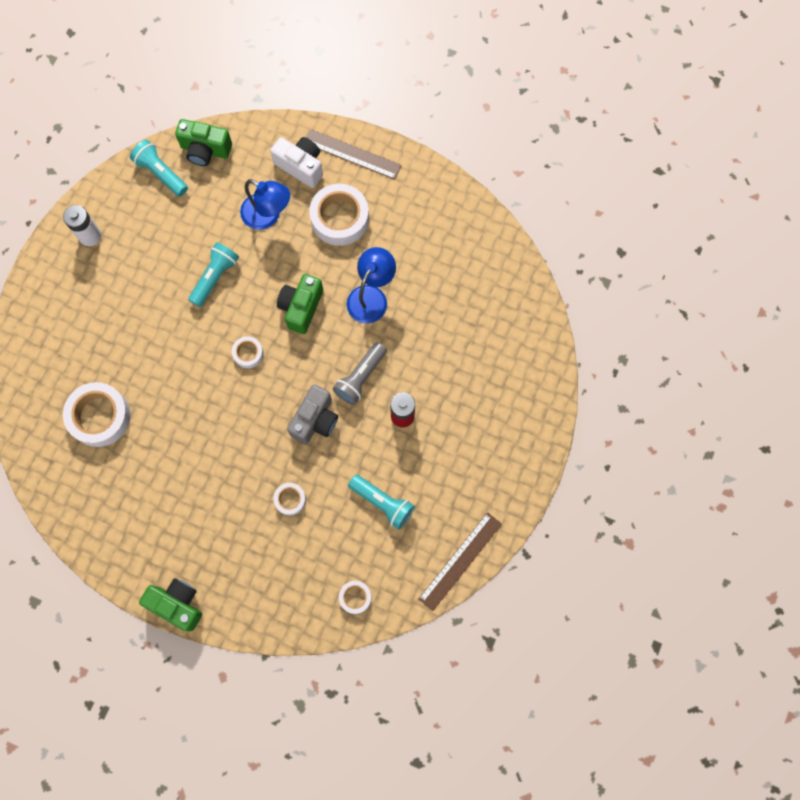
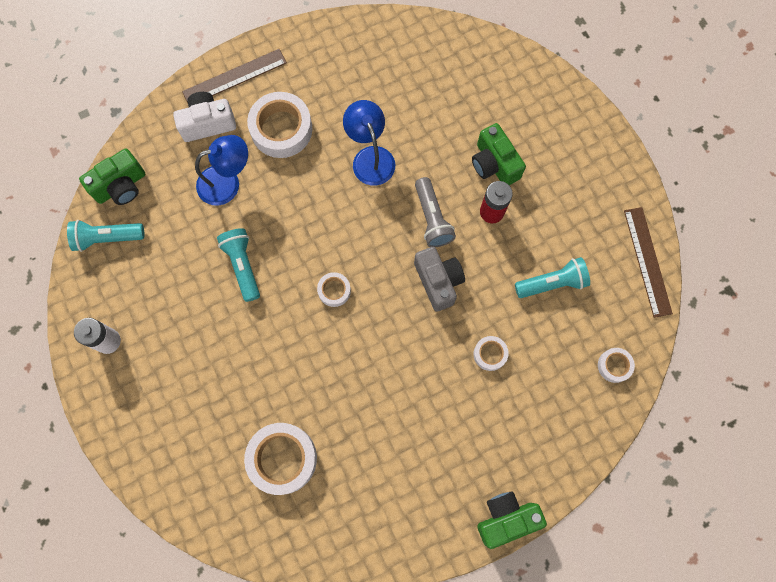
camera: 50 degrees left, 0 degrees up
green camera [277,274,323,334] -> green camera moved to [472,123,526,185]

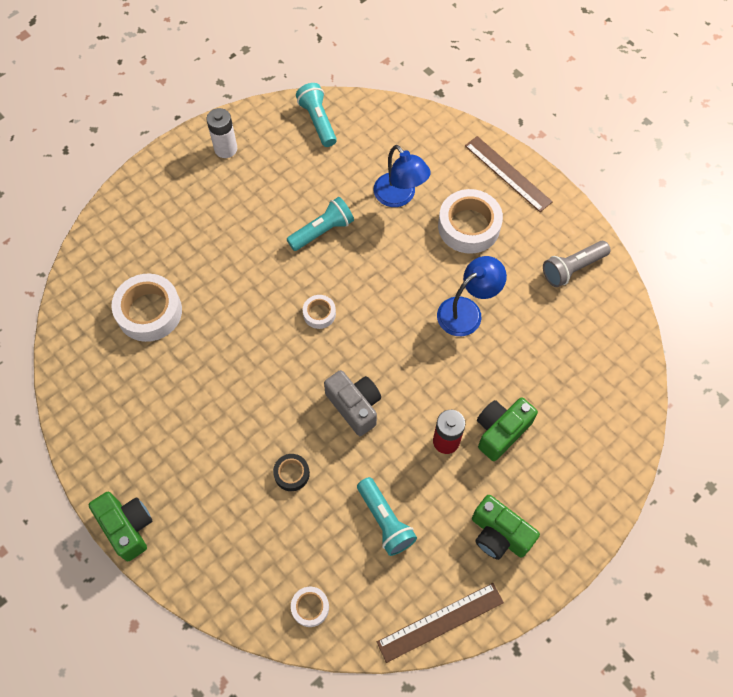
camera: 75 degrees right, 10 degrees down
green camera [79,149,145,205] -> green camera moved to [472,495,540,560]
white camera [173,92,236,142] -> none
grey camera [414,247,465,312] -> grey camera turned 90 degrees counterclockwise [324,370,381,436]
grey flashlight [415,177,456,247] -> grey flashlight moved to [543,241,611,287]
white tape [473,336,509,371] -> black tape [273,454,310,491]

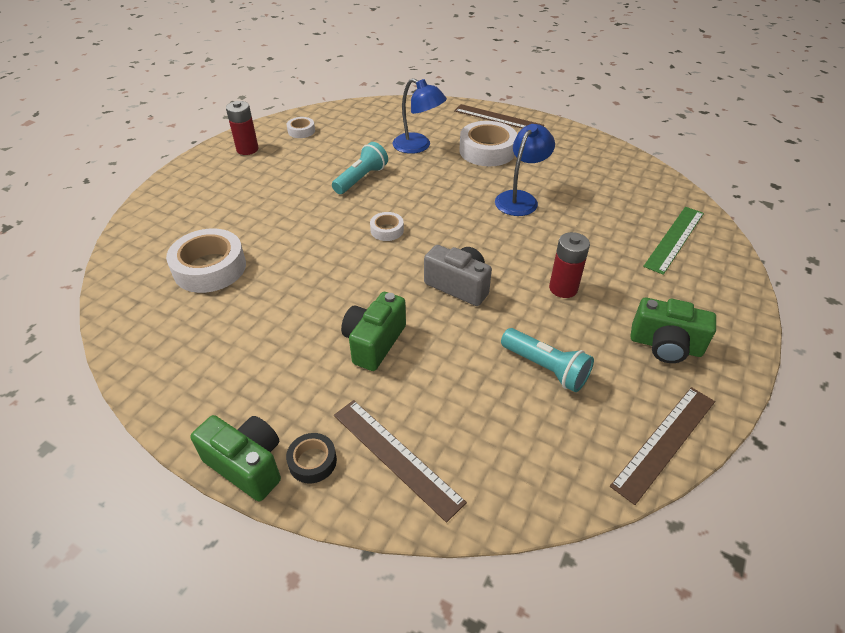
camera: 20 degrees left, 20 degrees down
white battery [206,108,237,158] -> red battery [226,101,259,155]
black tape [273,454,310,491] -> black tape moved to [286,433,337,484]
white tape [291,587,329,627] -> white tape moved to [287,117,315,138]
turquoise flashlight [296,83,337,147] -> none
green camera [477,398,538,461] -> green camera moved to [341,292,406,371]
grey flashlight [543,241,611,287] -> none
none -> brown ruler [334,400,467,523]
none -> green ruler [643,207,704,275]

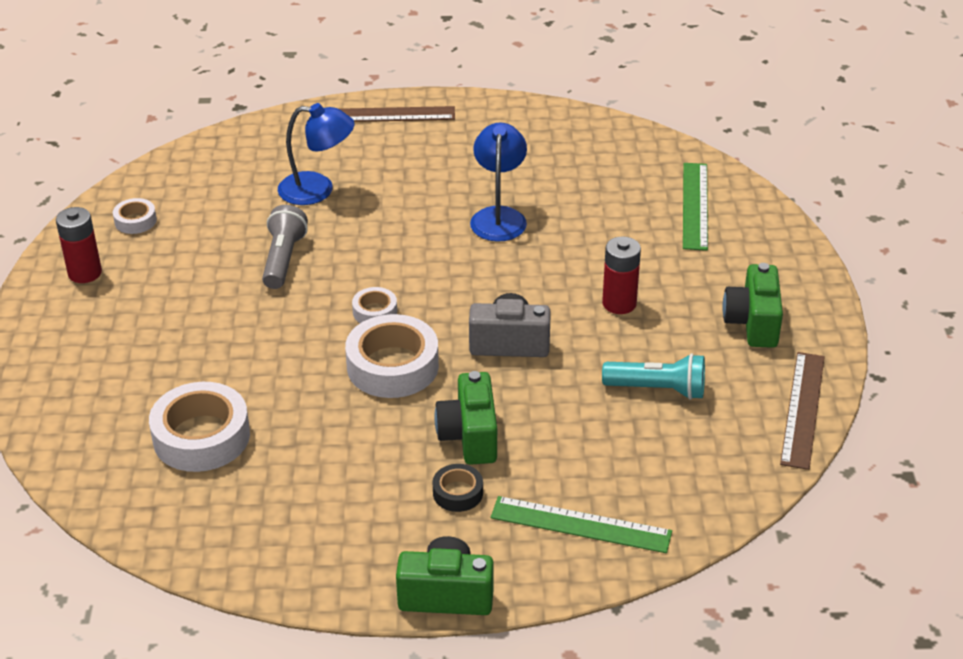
camera: 30 degrees left, 5 degrees down
black tape [286,433,337,484] -> black tape moved to [432,464,483,512]
turquoise flashlight [332,142,388,194] -> grey flashlight [262,205,308,289]
brown ruler [334,400,467,523] -> green ruler [491,496,672,553]
white tape [459,121,517,166] -> white tape moved to [345,314,439,398]
green camera [631,298,716,363] -> green camera turned 105 degrees clockwise [722,263,783,348]

